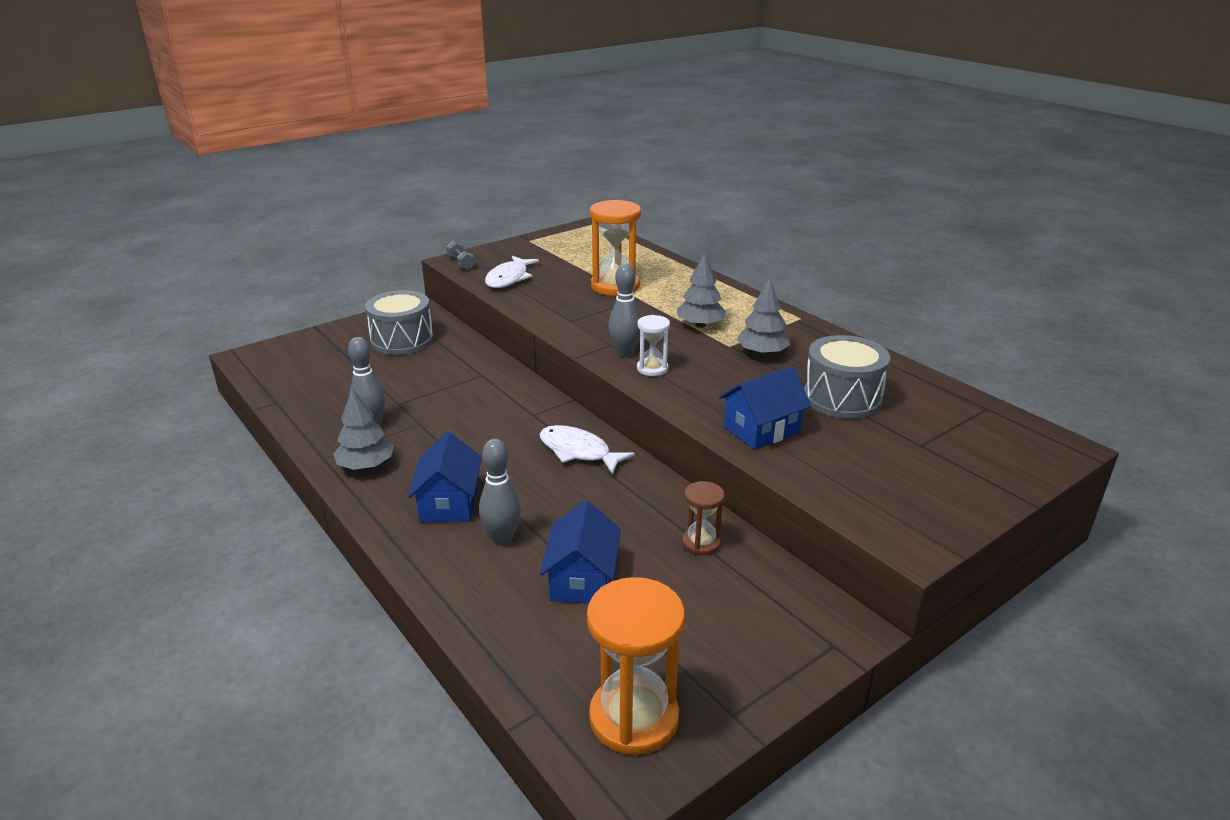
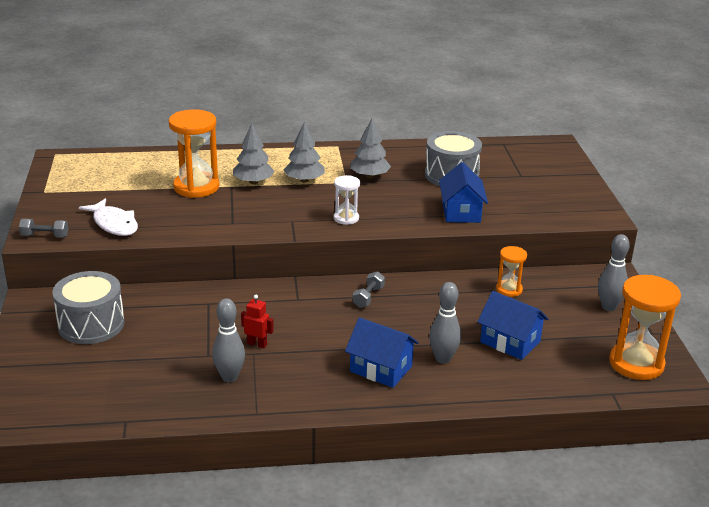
camera: 60 degrees left, 0 degrees up
grey tree [333,388,394,470] -> grey tree moved to [233,124,275,184]
white fish [540,425,635,475] -> grey dumbbell [353,271,385,308]
grey bowling pin [608,264,640,357] -> grey bowling pin moved to [598,234,630,311]
brown hourglass [682,481,725,555] -> orange hourglass [496,246,527,297]
none -> red robot [241,295,274,348]

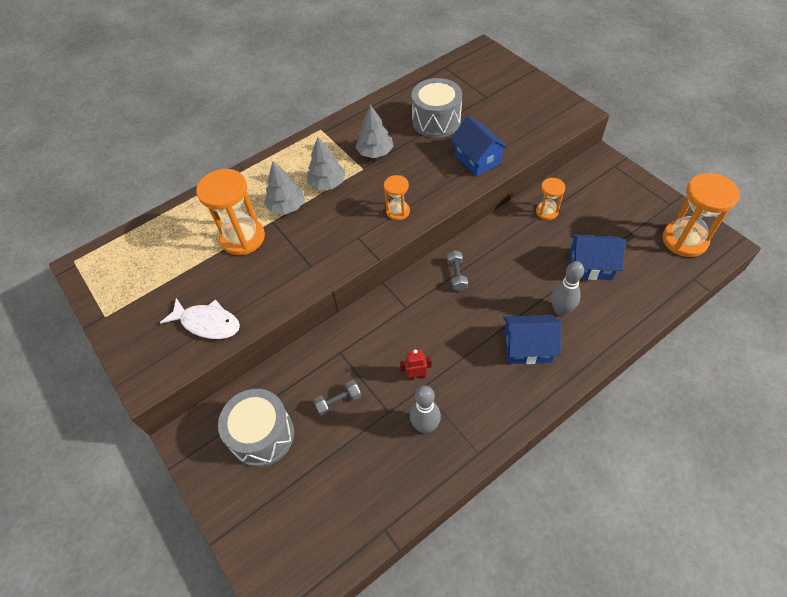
camera: 25 degrees left, 25 degrees up
grey dumbbell [19,219,68,237] -> grey dumbbell moved to [313,380,361,416]
white hourglass [334,175,360,225] -> orange hourglass [384,175,410,220]
grey bowling pin [598,234,630,311] -> none

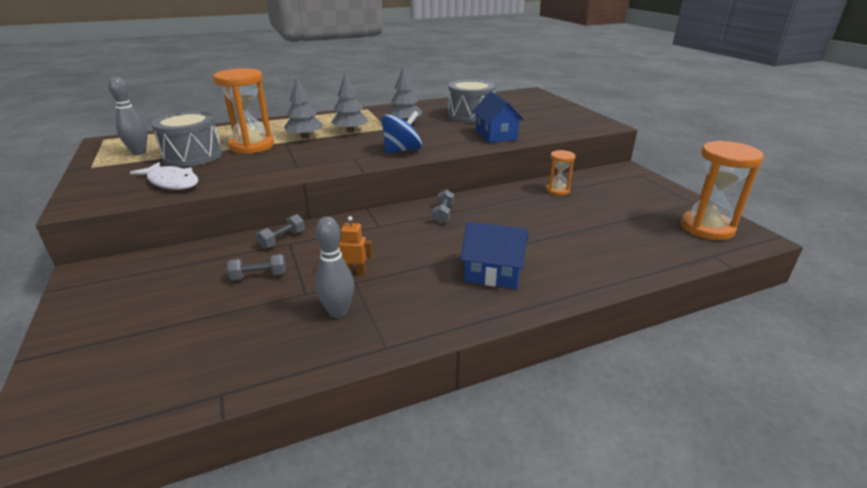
camera: 10 degrees right, 25 degrees down
grey drum [218,389,294,467] -> grey drum moved to [151,111,222,167]
orange hourglass [384,175,410,220] -> blue spinning top [381,111,422,154]
red robot [400,349,432,381] -> orange robot [339,216,373,276]
grey bowling pin [551,261,584,316] -> grey bowling pin moved to [108,77,148,155]
blue house [569,235,626,280] -> none
none -> grey dumbbell [256,214,305,249]

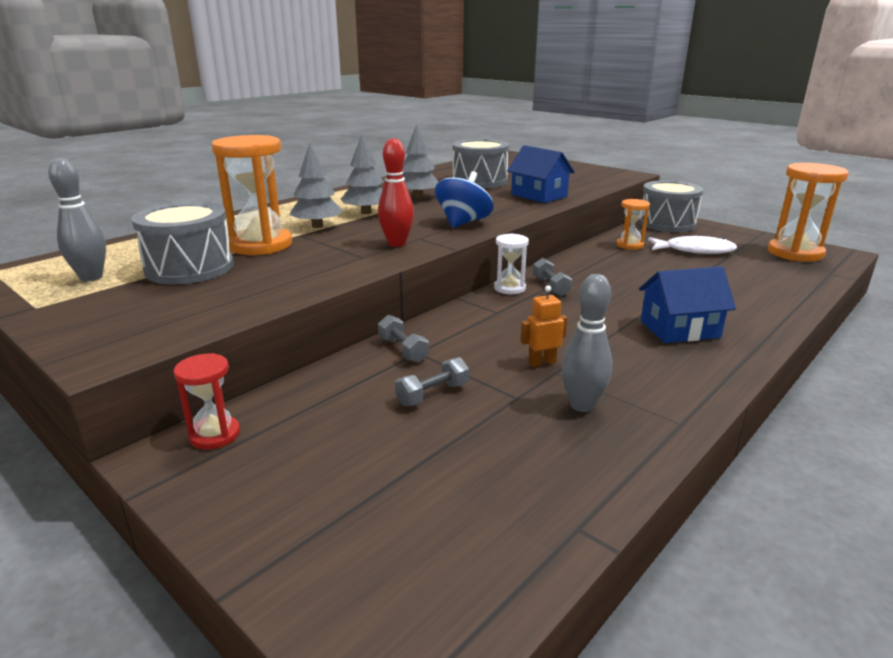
camera: 25 degrees left, 5 degrees down
white fish [130,162,198,190] -> white fish moved to [648,236,737,254]
grey dumbbell [256,214,305,249] -> grey dumbbell turned 45 degrees counterclockwise [378,315,429,363]
none -> red hourglass [173,353,240,449]
none -> red bowling pin [378,138,414,247]
none -> white hourglass [494,233,529,294]
none -> grey drum [639,180,703,232]

